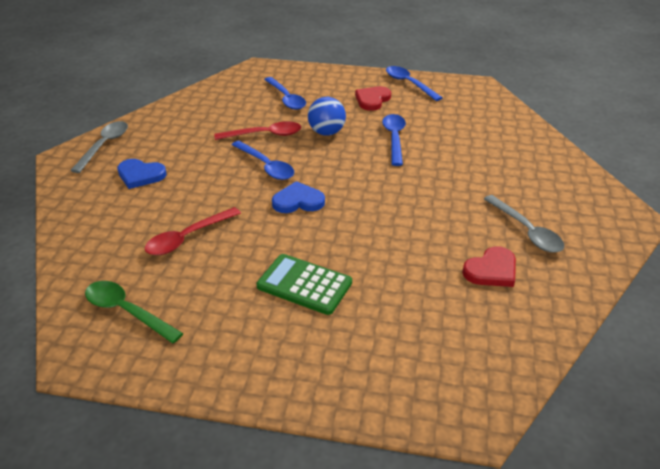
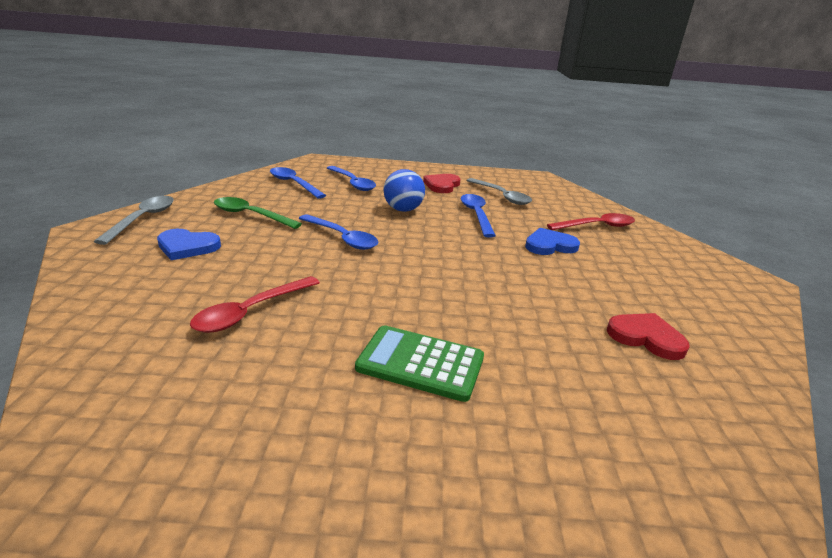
camera: 10 degrees left, 10 degrees down
green spoon [85,281,183,343] -> green spoon moved to [214,197,302,229]
red spoon [214,121,301,140] -> red spoon moved to [547,213,635,230]
blue heart [272,181,325,213] -> blue heart moved to [525,228,580,255]
blue spoon [386,66,443,101] -> blue spoon moved to [270,167,326,199]
red heart [462,246,516,287] -> red heart turned 105 degrees counterclockwise [607,313,690,360]
grey spoon [484,195,564,253] -> grey spoon moved to [466,178,532,205]

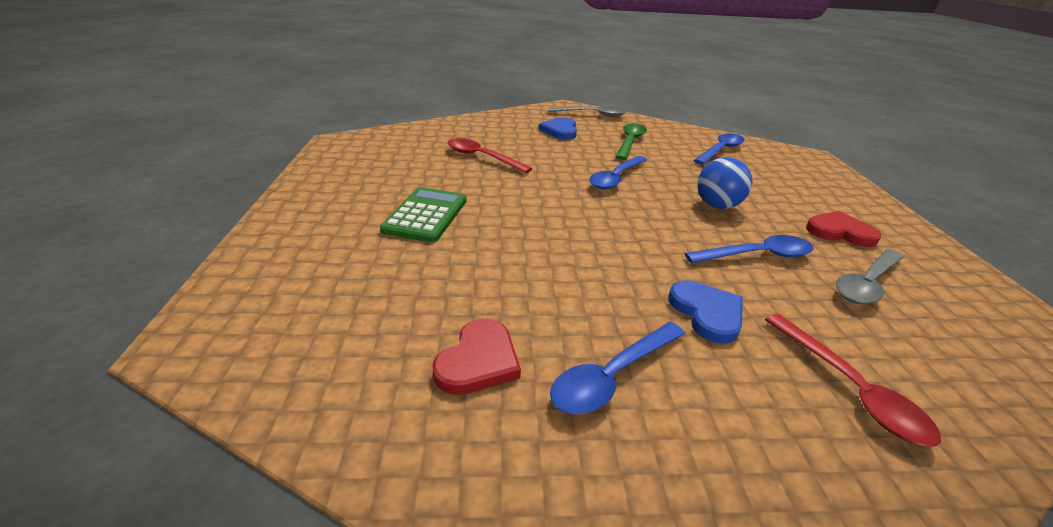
camera: 85 degrees right, 5 degrees up
blue spoon [327,166,376,191] -> blue spoon moved to [550,322,685,414]

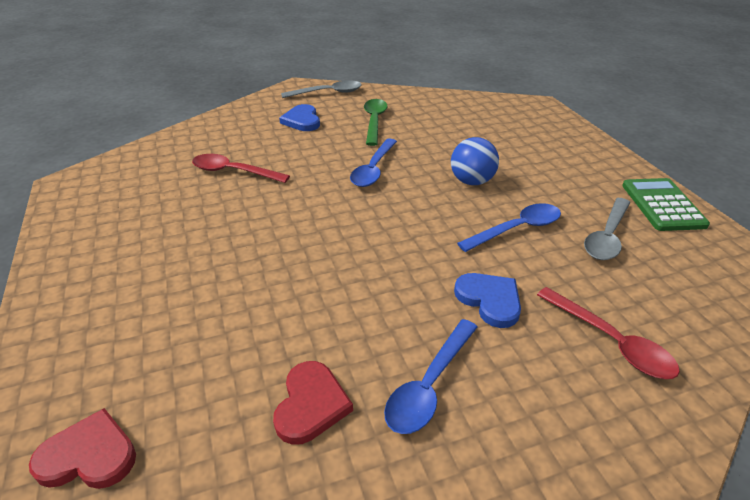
camera: 15 degrees left, 5 degrees up
green calculator [380,187,467,242] -> green calculator moved to [622,178,710,231]
blue spoon [693,133,745,165] -> none
red heart [806,211,881,247] -> red heart moved to [29,408,136,489]

